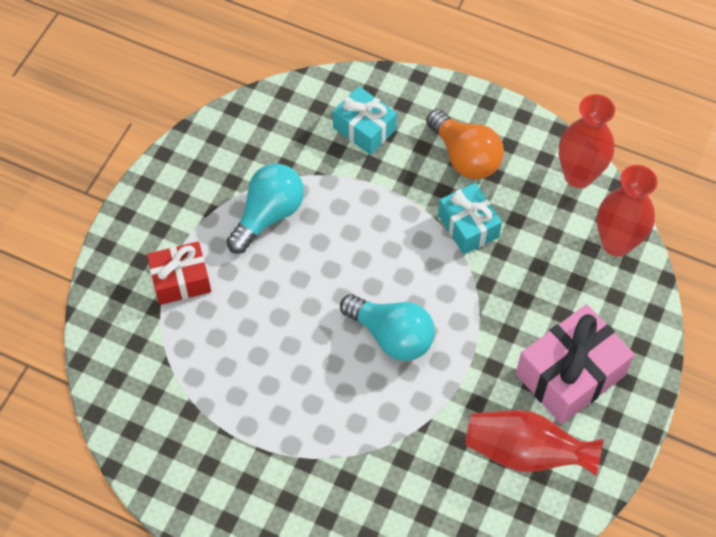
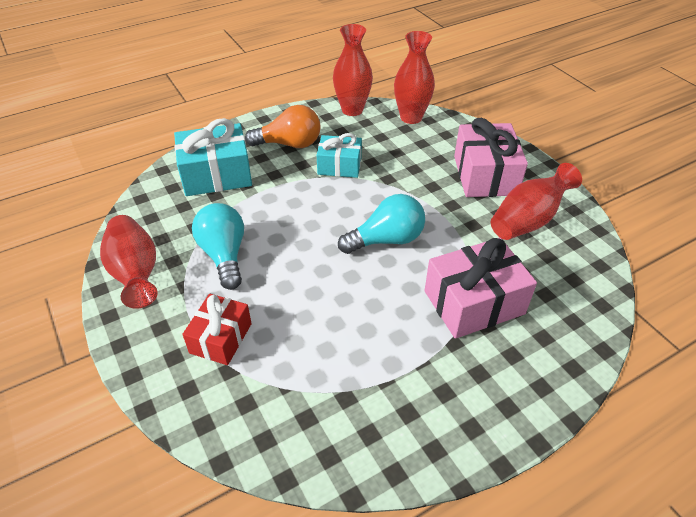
camera: 55 degrees left, 15 degrees down
turquoise gift [333,86,397,155] -> turquoise gift [174,118,252,196], size x1.58
none -> red vase [100,215,158,308]
none -> pink gift [425,238,537,339]

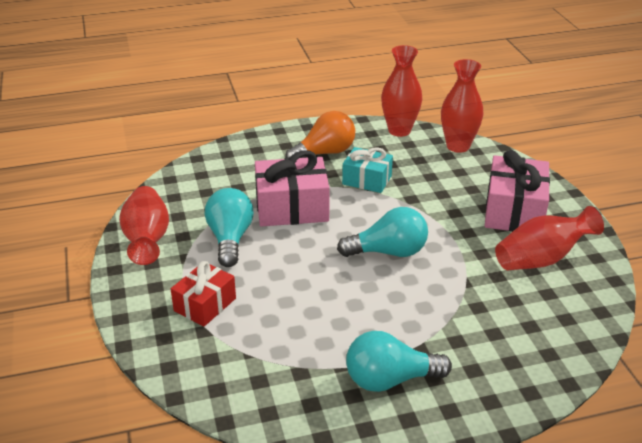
camera: 15 degrees right, 10 degrees down
turquoise gift [174,118,252,196] -> none
orange light bulb [245,105,321,148] -> orange light bulb turned 45 degrees counterclockwise [285,111,355,158]
pink gift [425,238,537,339] -> pink gift moved to [255,150,330,227]
none -> turquoise light bulb [346,331,452,392]

